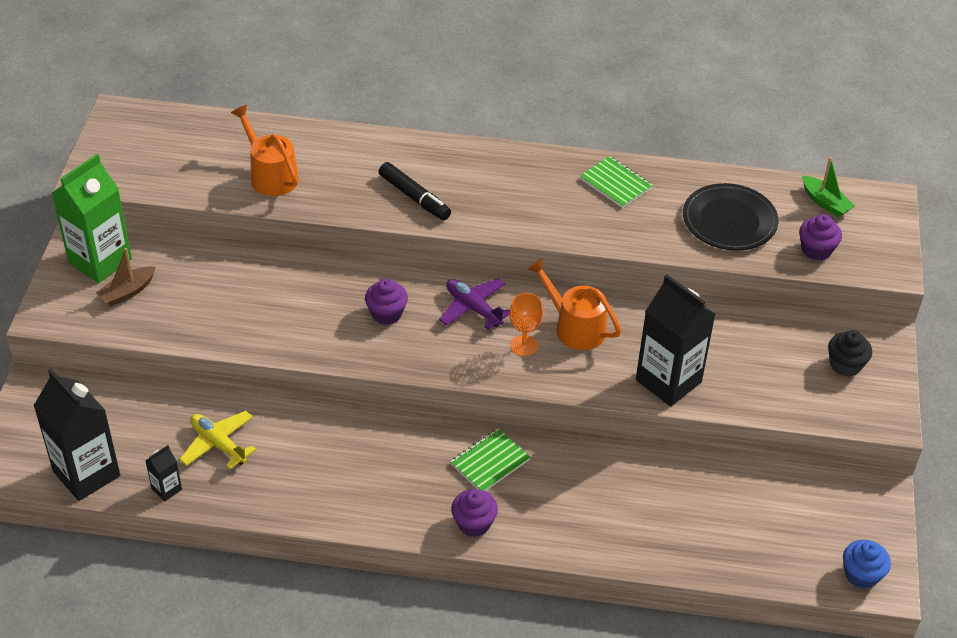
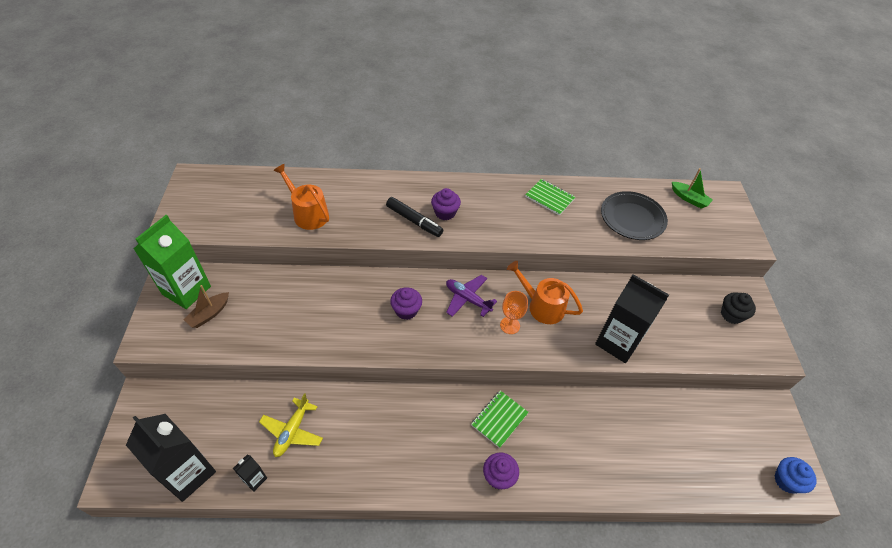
camera: 10 degrees left, 5 degrees up
yellow plane [179,411,257,469] -> yellow plane turned 105 degrees counterclockwise [259,393,323,457]
purple cupcake [799,214,842,261] -> purple cupcake moved to [431,188,461,220]

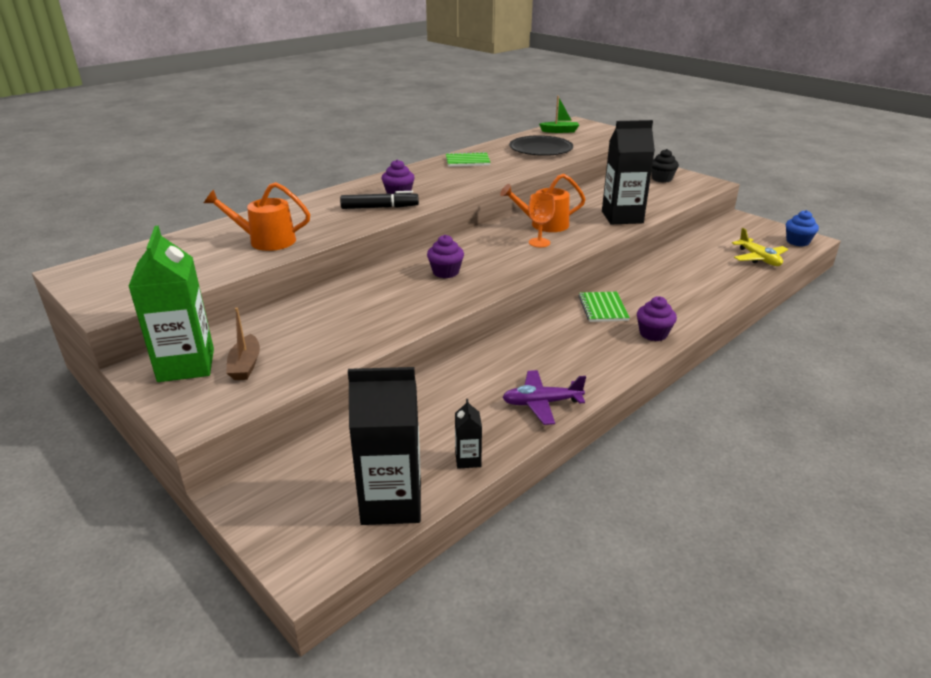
camera: 40 degrees left, 20 degrees down
yellow plane [259,393,323,457] -> yellow plane moved to [732,228,788,266]
purple plane [446,275,497,317] -> purple plane moved to [502,370,586,425]

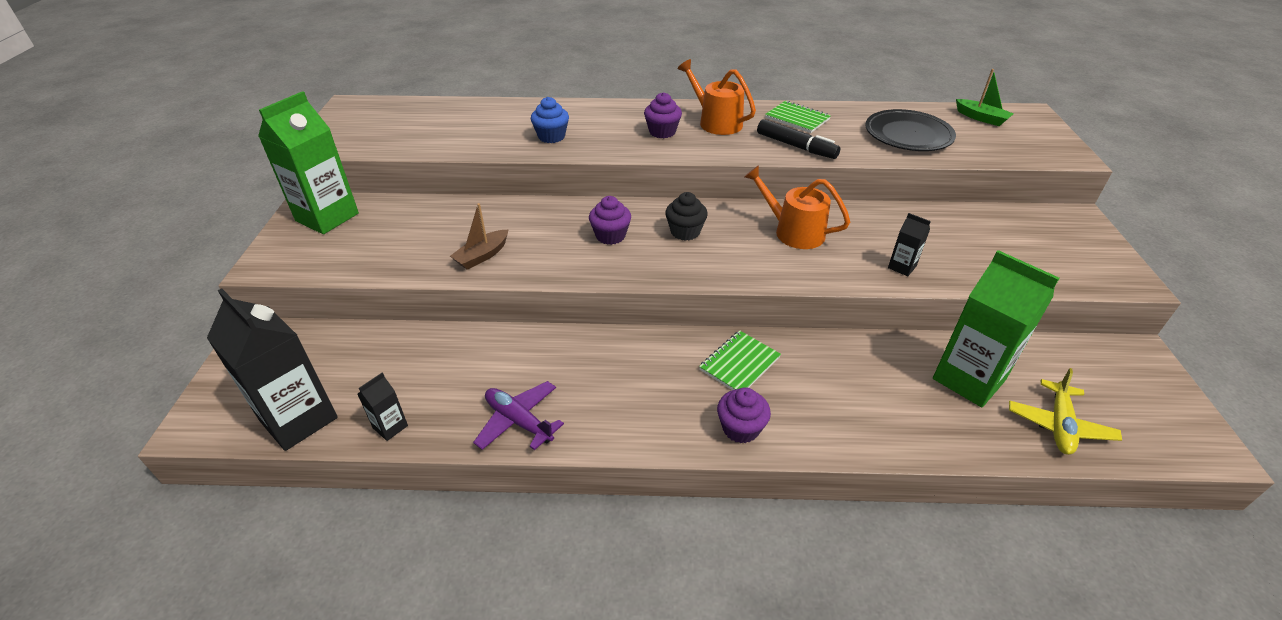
camera: 45 degrees right, 10 degrees up
orange watering can [204,182,310,251] -> orange watering can moved to [677,59,756,135]
brown boat [226,308,260,380] -> brown boat moved to [450,203,509,270]
black marker [340,191,419,209] -> black marker moved to [757,119,841,159]
orange goblet [528,193,555,247] -> none
black carton [602,120,655,224] -> black carton [888,213,931,276], size x0.45
black cupcake [651,149,679,183] -> black cupcake moved to [665,192,708,241]
blue cupcake [786,210,819,247] -> blue cupcake moved to [531,97,569,143]
none -> green carton [933,250,1059,407]

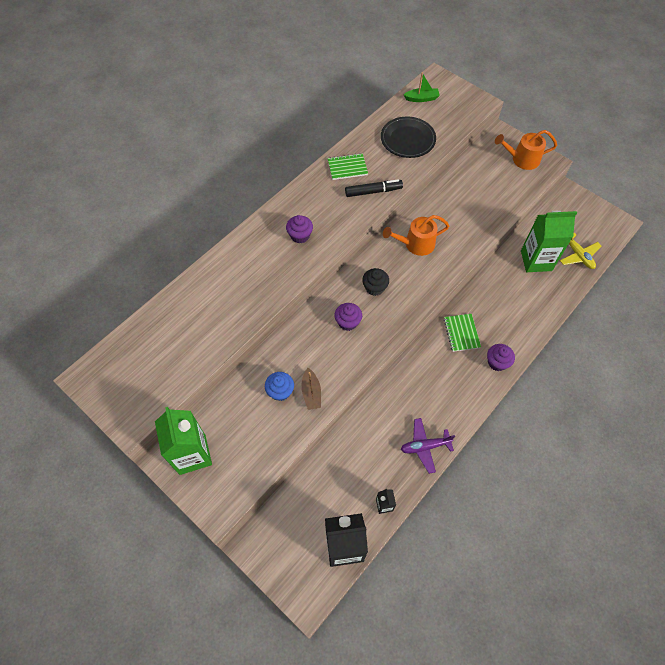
camera: 50 degrees left, 20 degrees up
blue cupcake [531,97,569,143] -> blue cupcake moved to [265,372,294,401]
orange watering can [677,59,756,135] -> orange watering can moved to [495,130,557,170]
black carton [888,213,931,276] -> none

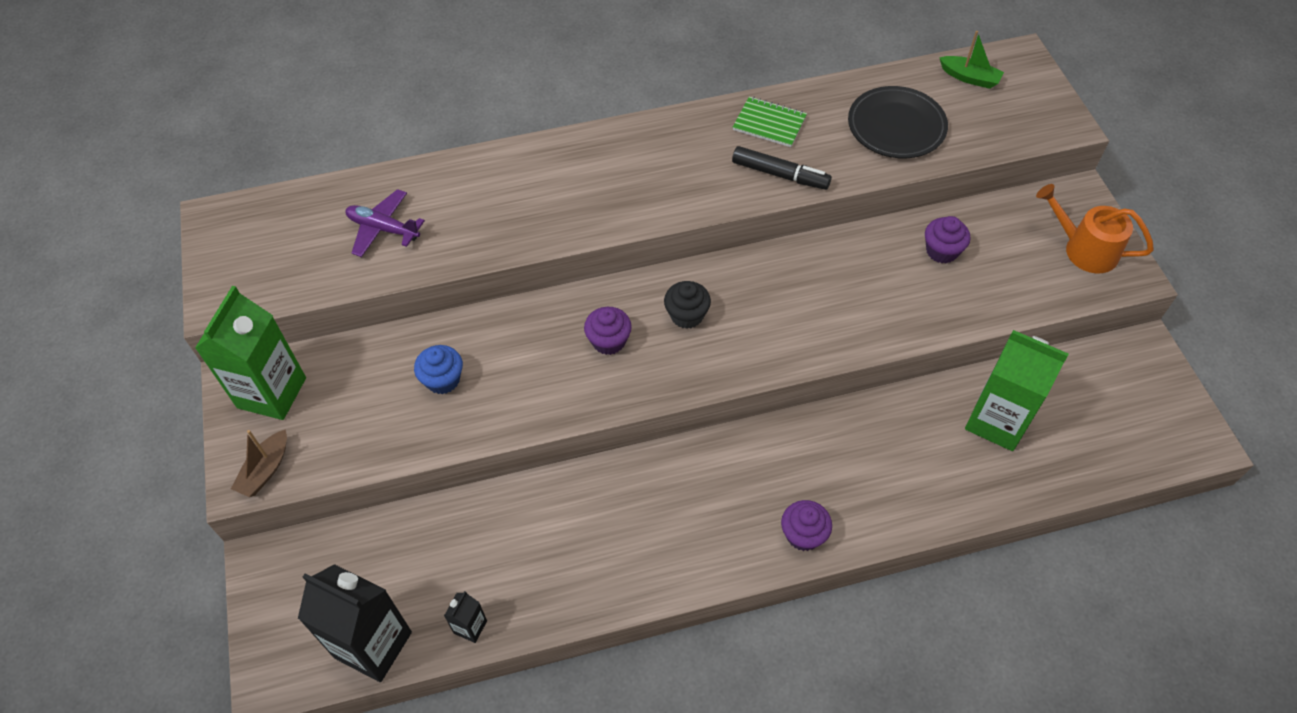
camera: 35 degrees right, 5 degrees down
purple cupcake [286,215,313,243] -> purple cupcake moved to [925,216,970,263]
brown boat [301,368,321,410] -> brown boat moved to [231,429,287,497]
orange watering can [383,215,449,256] -> none
purple plane [401,418,455,474] -> purple plane moved to [345,189,425,257]
green notebook [444,314,481,352] -> none
yellow plane [560,233,601,269] -> none

